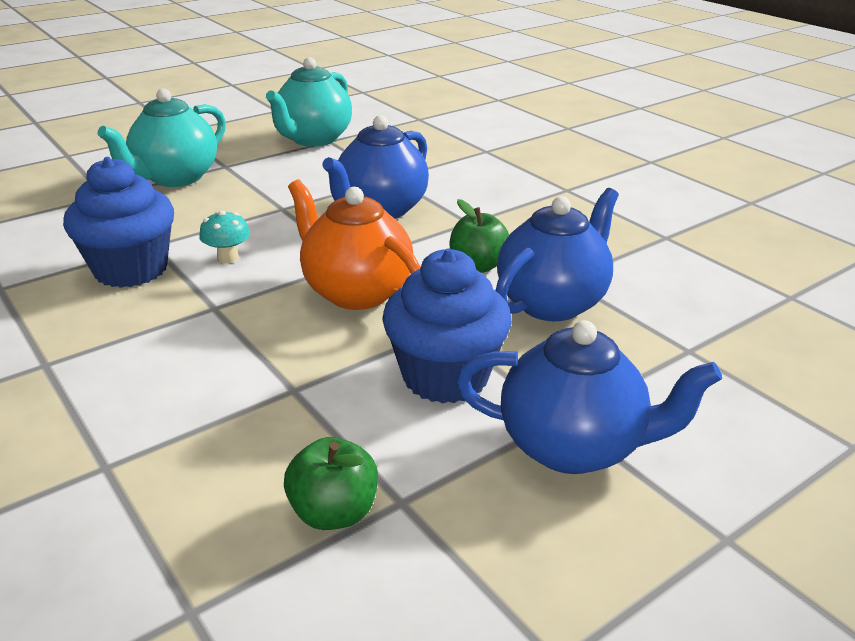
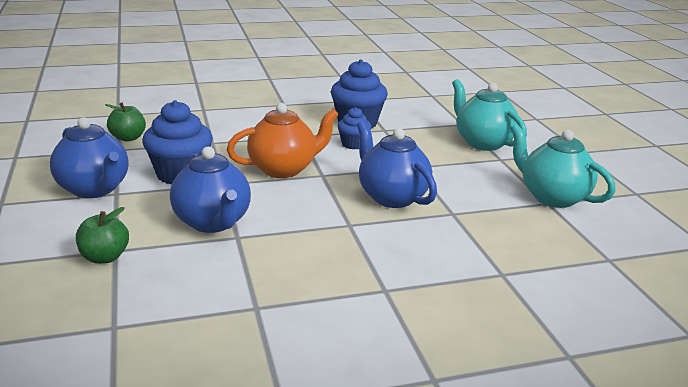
camera: 110 degrees right, 5 degrees down
turquoise mushroom [199,210,250,263] -> blue cupcake [337,107,372,149]
green apple [449,199,509,273] -> green apple moved to [76,207,129,264]
blue teapot [456,320,722,474] -> blue teapot turned 75 degrees counterclockwise [50,117,129,198]

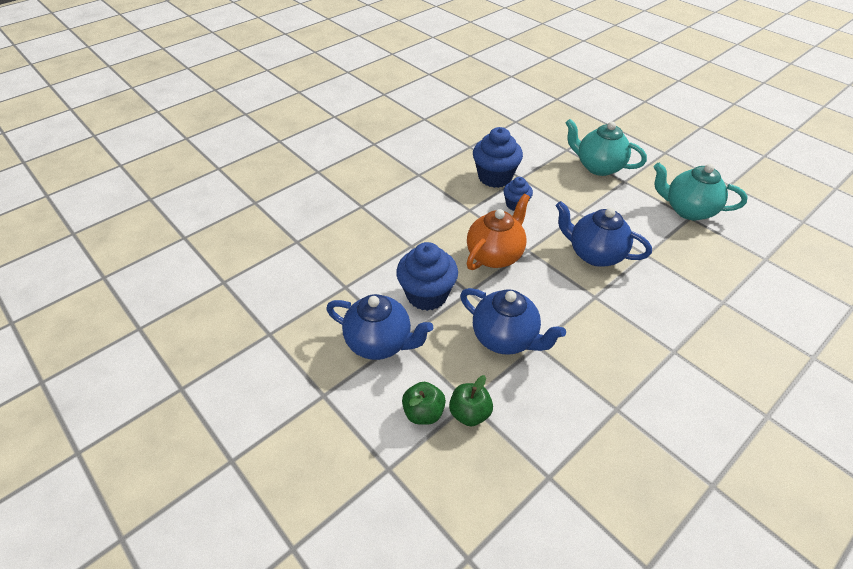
camera: 25 degrees left, 20 degrees up
green apple [105,102,146,142] -> green apple moved to [402,382,446,425]

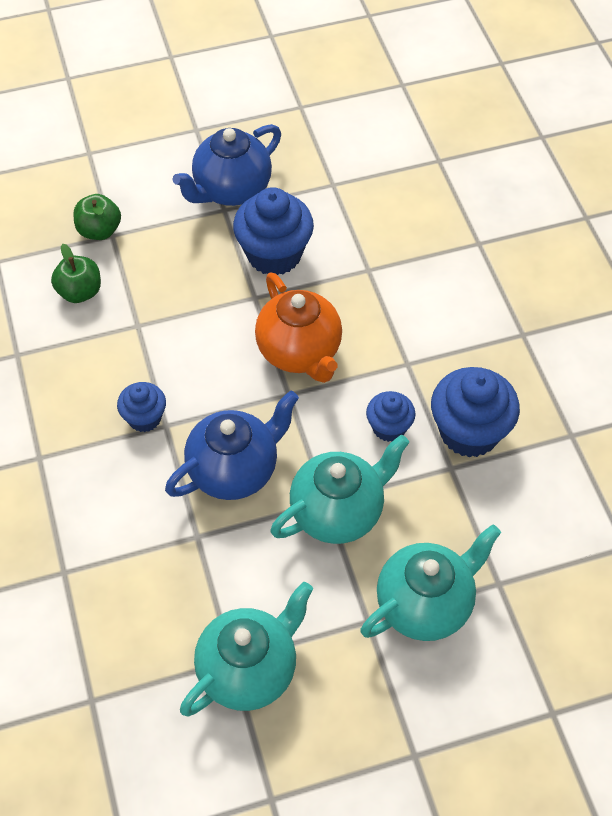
camera: 115 degrees right, 10 degrees up
green apple [402,382,446,425] -> green apple moved to [51,244,101,303]
blue teapot [460,288,566,355] -> none
none -> blue cupcake [117,382,166,432]
none -> turquoise teapot [270,434,410,544]

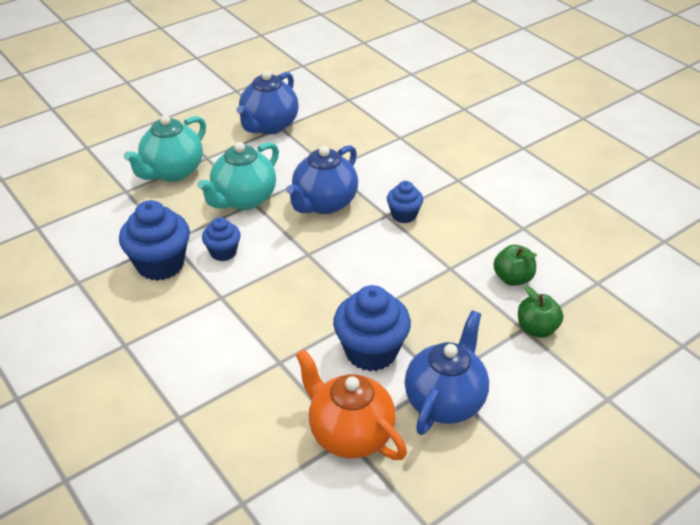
camera: 160 degrees right, 15 degrees down
turquoise teapot [180,582,313,717] -> blue teapot [237,71,299,134]
orange teapot [255,272,342,383] -> orange teapot moved to [296,349,407,460]

